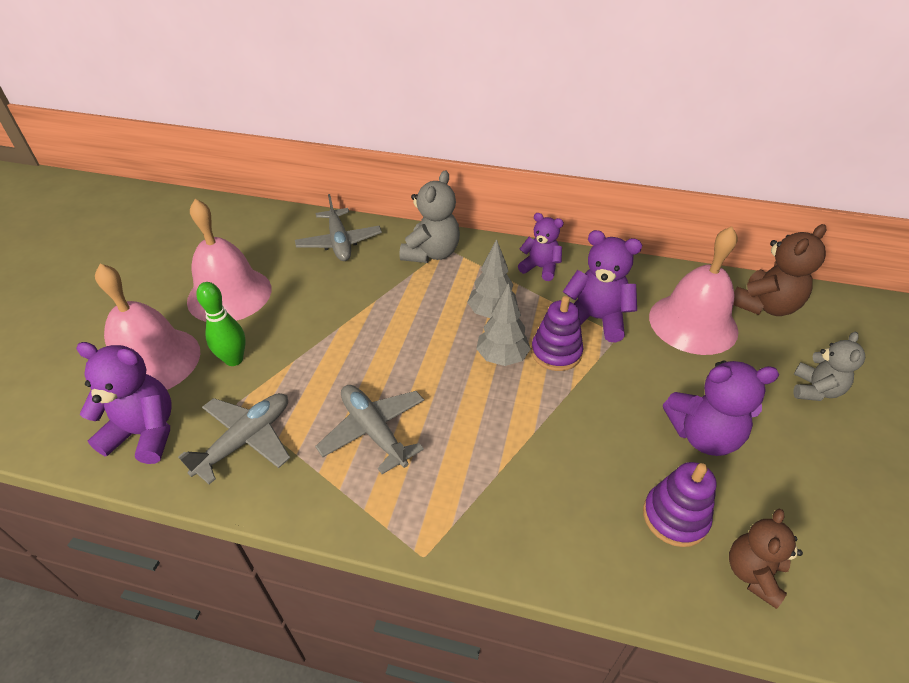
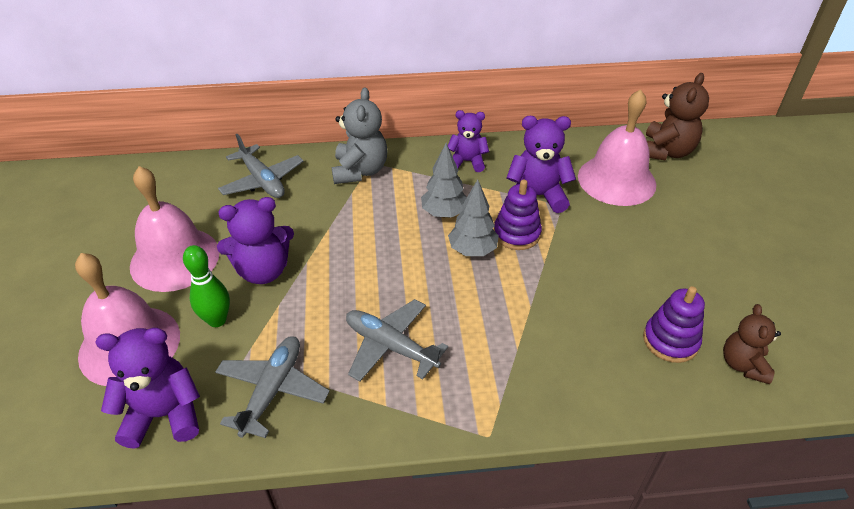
camera: 20 degrees left, 0 degrees up
purple teddy bear [663,361,779,456] -> purple teddy bear moved to [217,197,294,284]
grey teddy bear [793,332,865,401] -> none

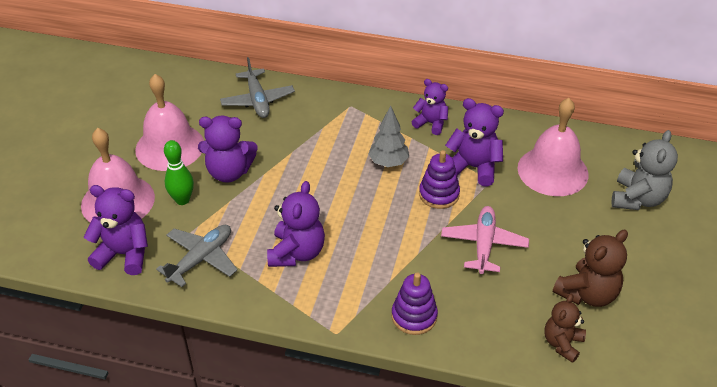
camera: 20 degrees right, 0 degrees up
grey teddy bear [332,87,388,184] -> grey teddy bear moved to [611,130,678,210]
grey plane [346,299,448,382] -> purple teddy bear [267,181,325,267]
grey tree [448,179,499,256] -> none
purple stacking toy [643,286,705,363] -> purple stacking toy moved to [391,273,438,335]
brown teddy bear [646,73,709,160] -> brown teddy bear moved to [553,230,628,307]
none -> pink plane [441,206,529,274]

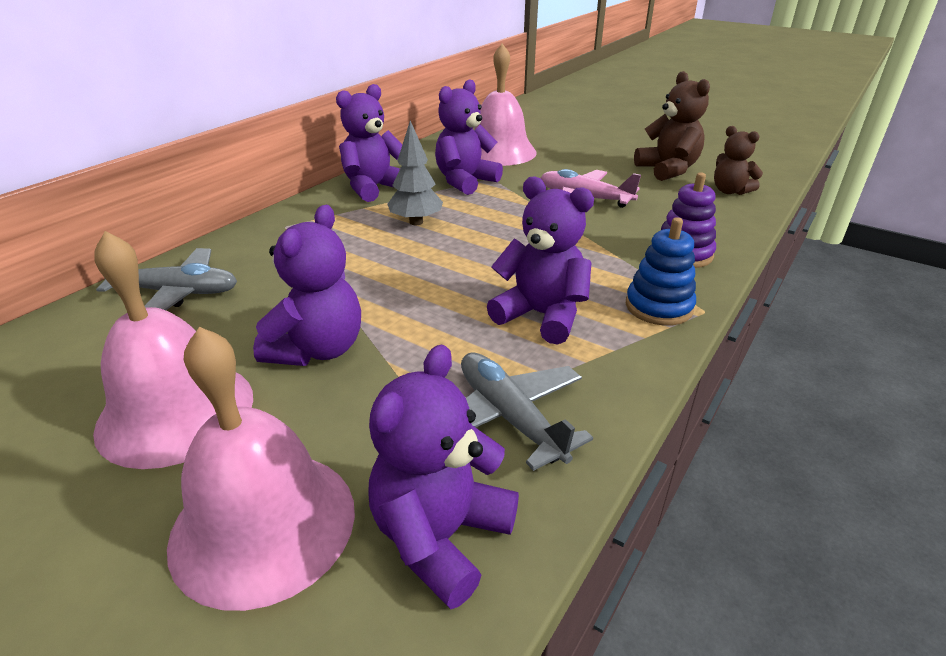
camera: 70 degrees left, 10 degrees down
green bowling pin [164,140,194,205] -> none
purple teddy bear [412,79,448,135] -> purple teddy bear [336,84,402,202], size x1.50
purple stacking toy [419,150,460,209] -> none
grey teddy bear [611,130,678,210] -> none
none -> blue stacking toy [626,217,696,326]

